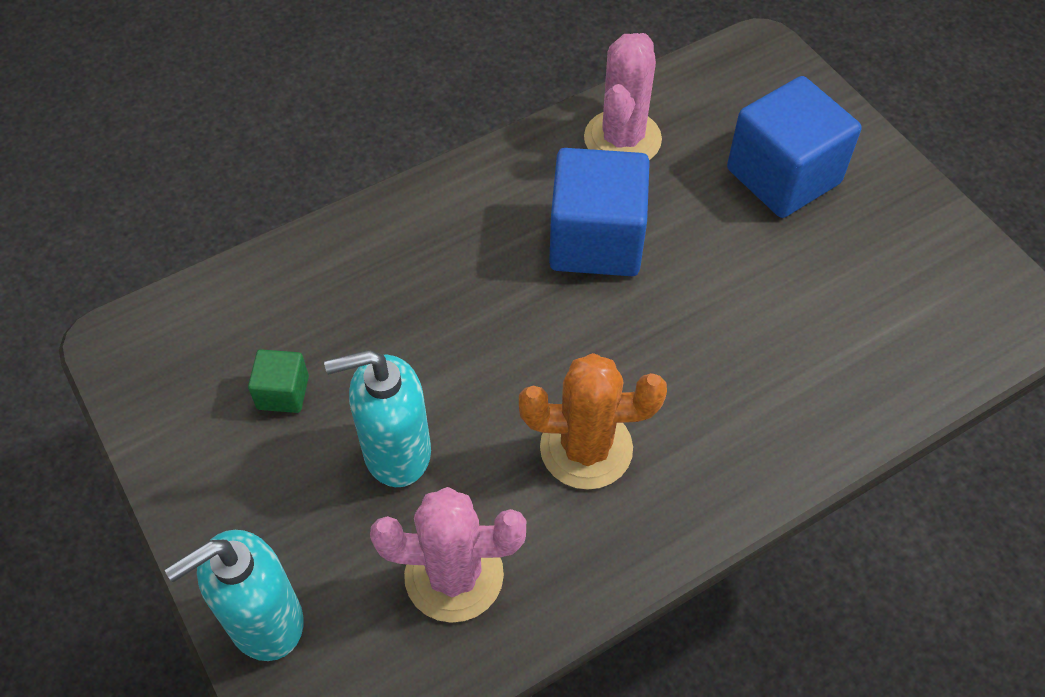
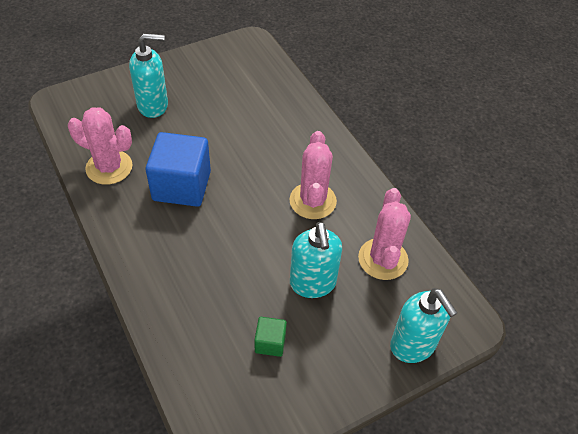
camera: 90 degrees left, 5 degrees down
orange cactus [519,353,667,490] -> pink cactus [290,131,337,219]
blue cube [727,76,862,218] -> turquoise soap dispenser [129,34,168,118]

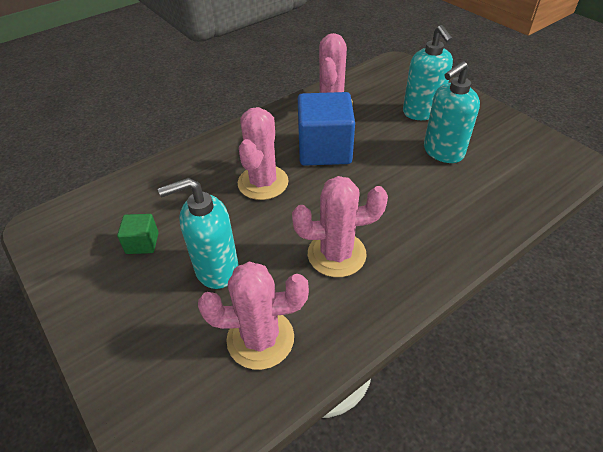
camera: 85 degrees right, 5 degrees down
turquoise soap dispenser [390,288,458,363] -> turquoise soap dispenser moved to [424,61,480,163]
none -> pink cactus [238,107,289,200]

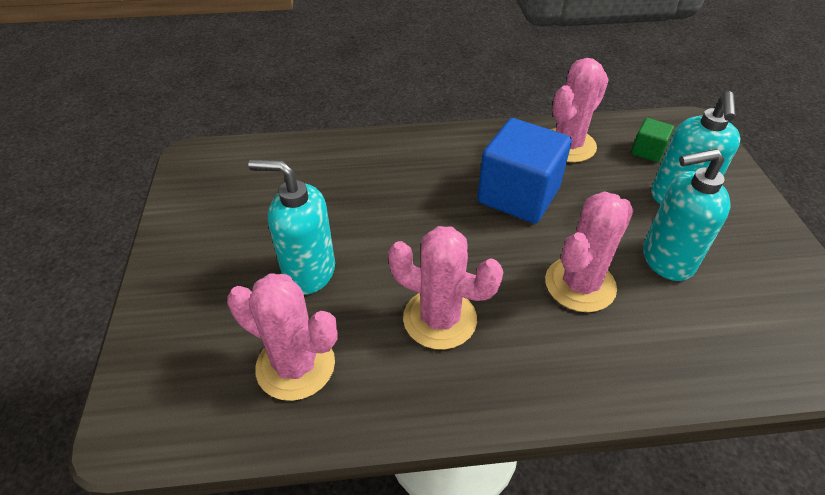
camera: 30 degrees right, 0 degrees up
green cube [117,214,159,254] -> green cube moved to [631,118,674,162]
pink cactus [238,107,289,200] -> pink cactus moved to [545,191,634,312]

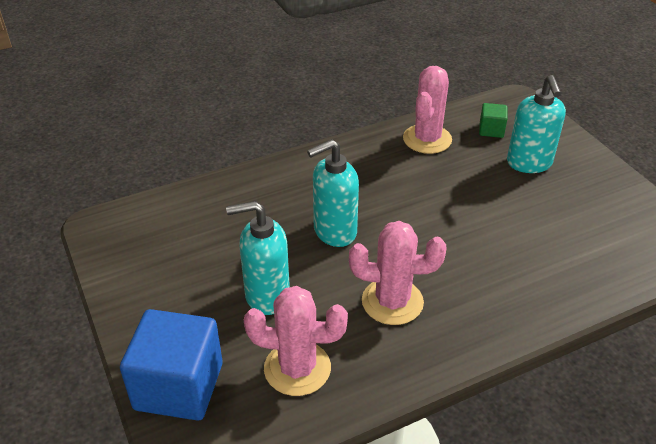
camera: 20 degrees left, 5 degrees down
blue cube [477,118,572,224] -> blue cube moved to [120,309,223,421]
pink cactus [545,191,634,312] -> none
turquoise soap dispenser [643,149,731,281] -> turquoise soap dispenser moved to [307,139,359,247]

